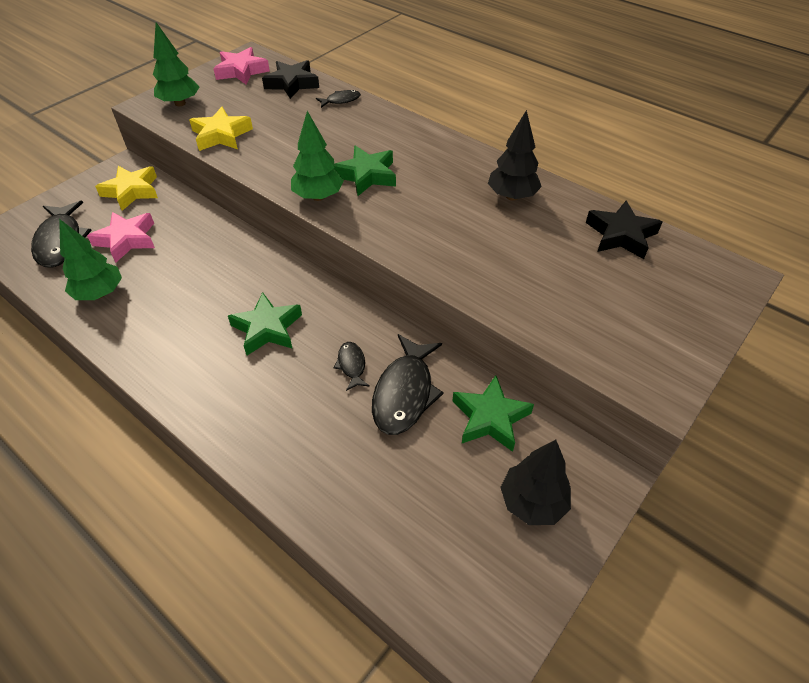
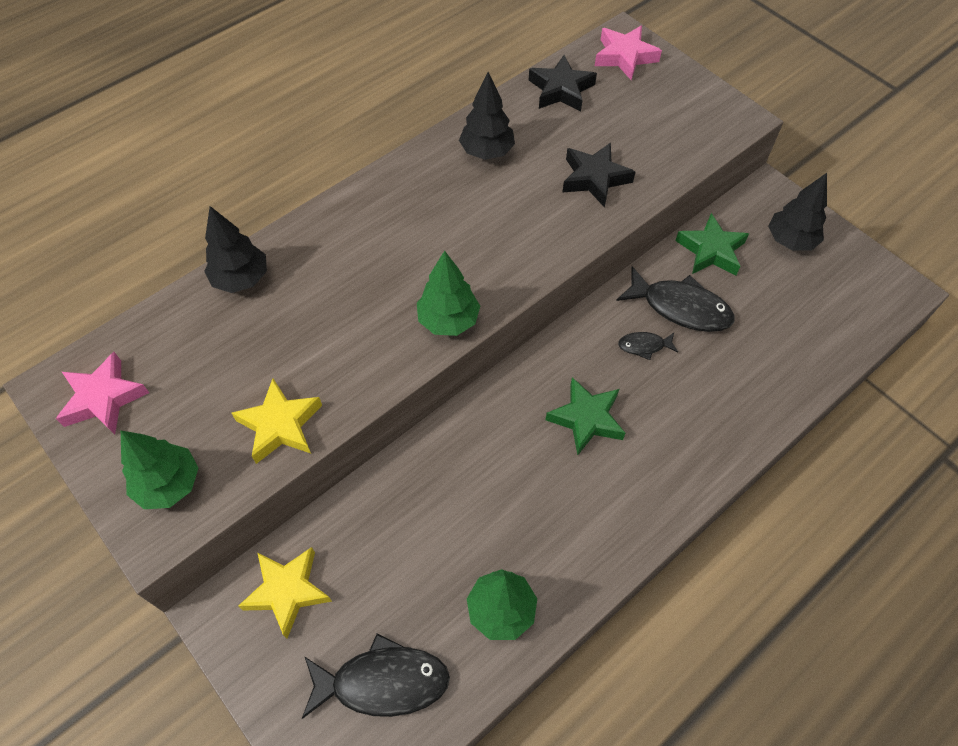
camera: 80 degrees left, 10 degrees up
pink star [87,212,155,263] -> pink star moved to [595,26,662,80]
black star [262,60,319,99] -> black star moved to [562,143,635,208]
black fish [316,90,361,108] -> black tree [204,206,267,293]
green star [334,146,396,196] -> none

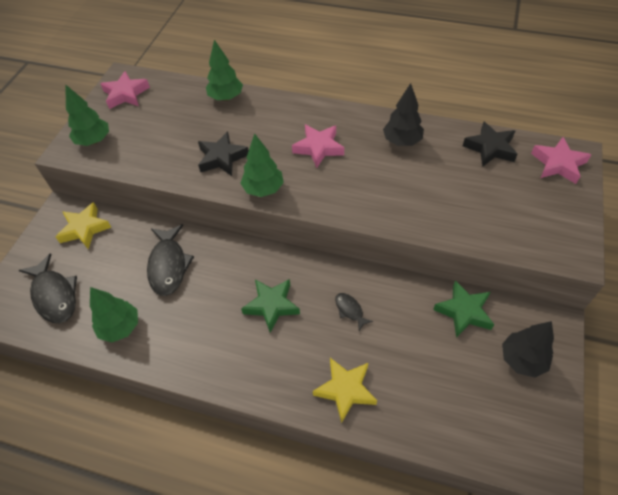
camera: 60 degrees right, 5 degrees down
black tree [204,206,267,293] -> green tree [206,40,243,101]
yellow star [231,378,322,464] -> yellow star moved to [313,358,377,423]
black star [562,143,635,208] -> black star moved to [198,131,249,176]
black fish [616,266,734,332] -> black fish moved to [147,224,194,296]
none -> pink star [292,124,344,168]

